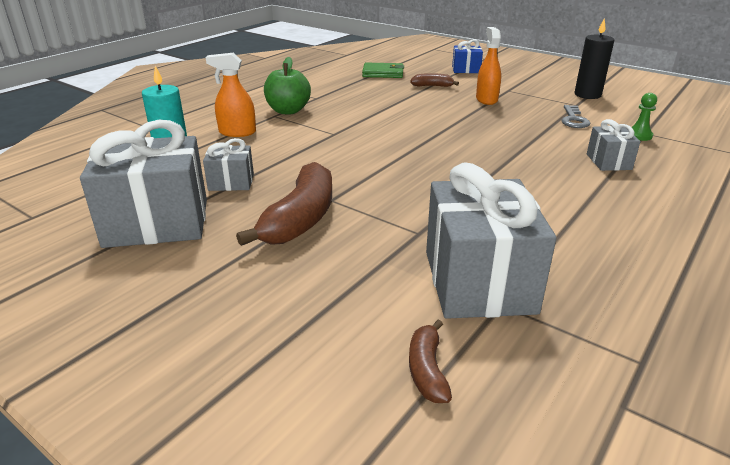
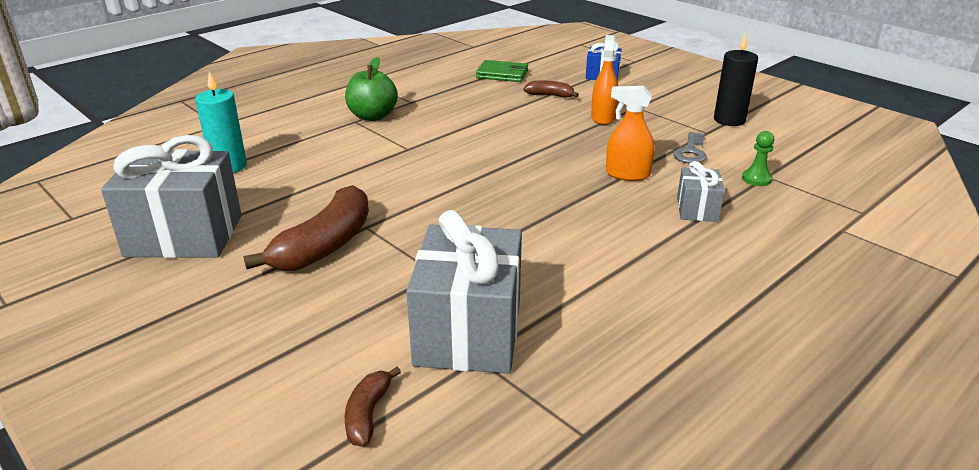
camera: 10 degrees right, 0 degrees up
grey gift [203,138,254,191] -> none
orange spray bottle [206,53,256,137] -> orange spray bottle moved to [606,86,654,181]

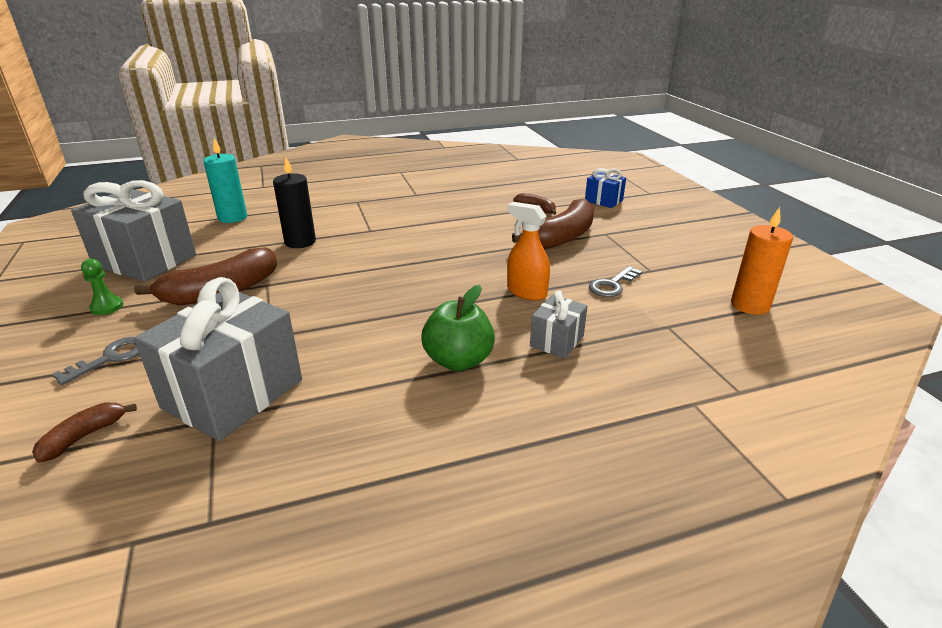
camera: 25 degrees right, 0 degrees up
green apple [345,57,398,121] -> green apple moved to [422,285,495,371]
green wallet [476,60,528,82] -> none
orange spray bottle [591,35,618,125] -> brown banana [512,198,595,250]
black candle [714,33,758,126] -> black candle moved to [273,158,316,248]
green pawn [742,131,774,186] -> green pawn moved to [81,259,123,315]
none -> grey key [52,337,140,385]
none -> orange candle [731,207,793,315]

